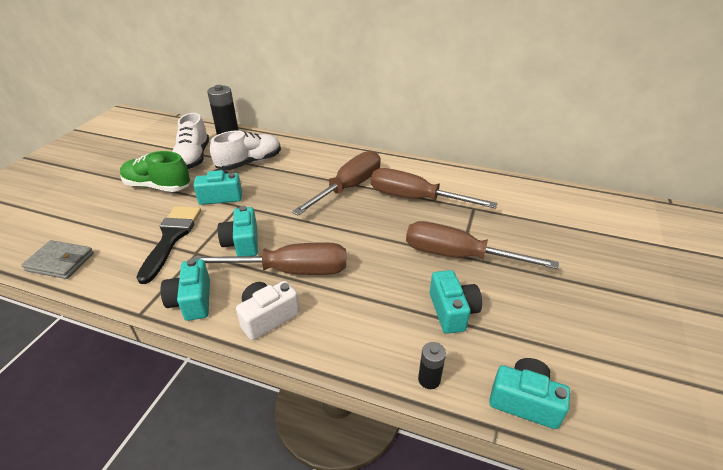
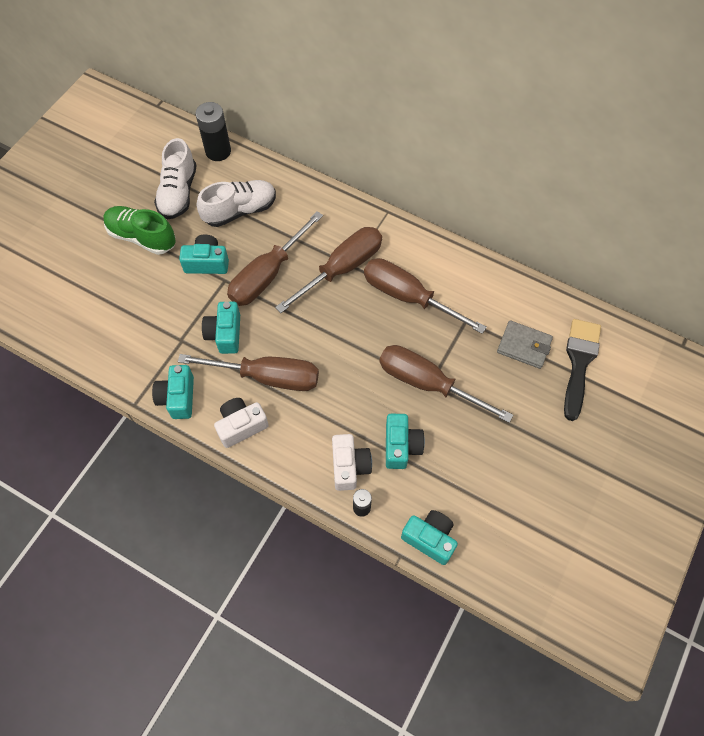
camera: 10 degrees right, 25 degrees up
grey wallet [21,240,94,279] -> grey wallet moved to [497,320,553,369]
black brush [136,206,201,284] -> black brush moved to [564,319,601,421]
none -> brown screwdriver [227,211,323,306]
none -> white camera [332,434,372,491]

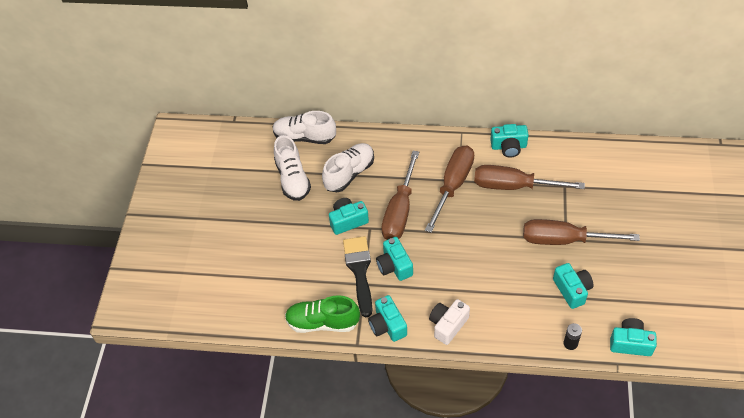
camera: 20 degrees left, 10 degrees down
green shoe [103,206,176,255] -> green shoe moved to [285,295,360,333]
brown screwdriver [178,354,319,391] -> none
black battery [195,102,231,161] -> white shoe [273,111,336,144]
white camera [332,434,372,491] -> none
grey wallet [497,320,553,369] -> none
black brush [564,319,601,421] -> black brush moved to [343,236,372,317]
none -> turquoise camera [490,124,529,158]

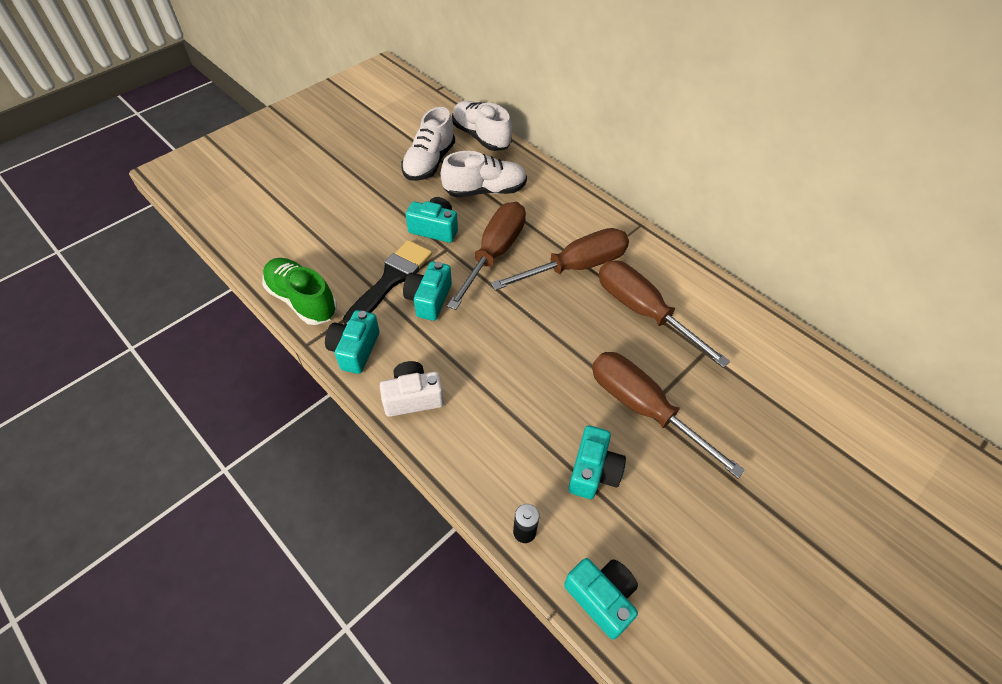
camera: 35 degrees right, 0 degrees up
brown screwdriver [381,151,419,240] -> brown screwdriver turned 150 degrees clockwise [447,202,526,310]
turquoise camera [490,124,529,158] -> none

